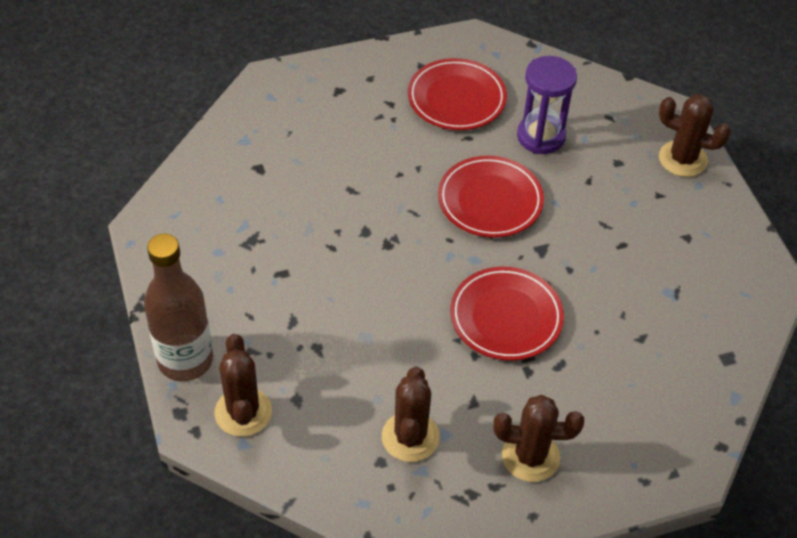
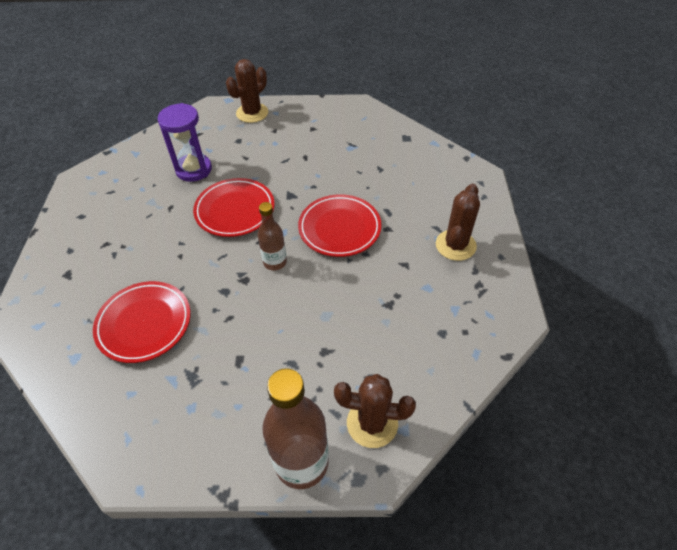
camera: 70 degrees left, 0 degrees up
brown cactus [382,367,440,462] -> none
red plate [408,58,507,130] -> red plate moved to [93,281,191,363]
none -> brown bottle [258,202,287,270]

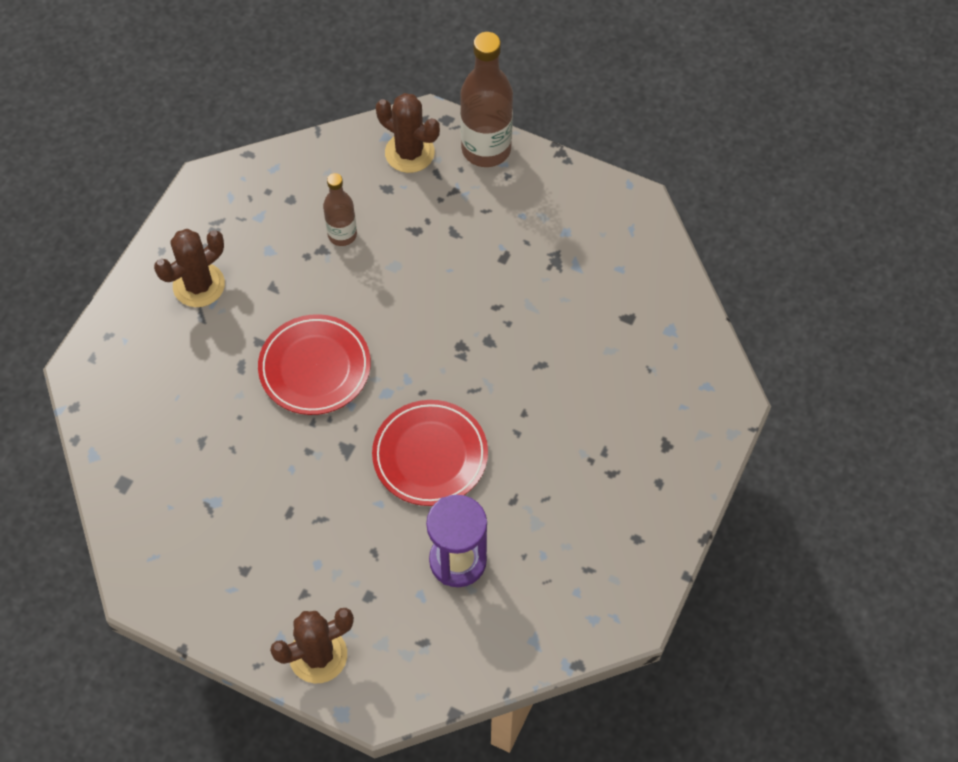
camera: 155 degrees left, 10 degrees up
red plate [93,281,191,363] -> none
brown bottle [258,202,287,270] -> brown bottle moved to [323,173,357,246]

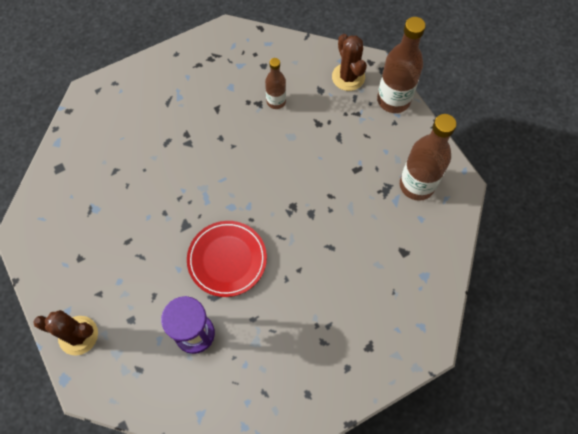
camera: 35 degrees right, 5 degrees up
brown cactus [154,229,225,307] -> none
red plate [258,314,371,415] -> none
none -> brown bottle [400,114,456,201]

